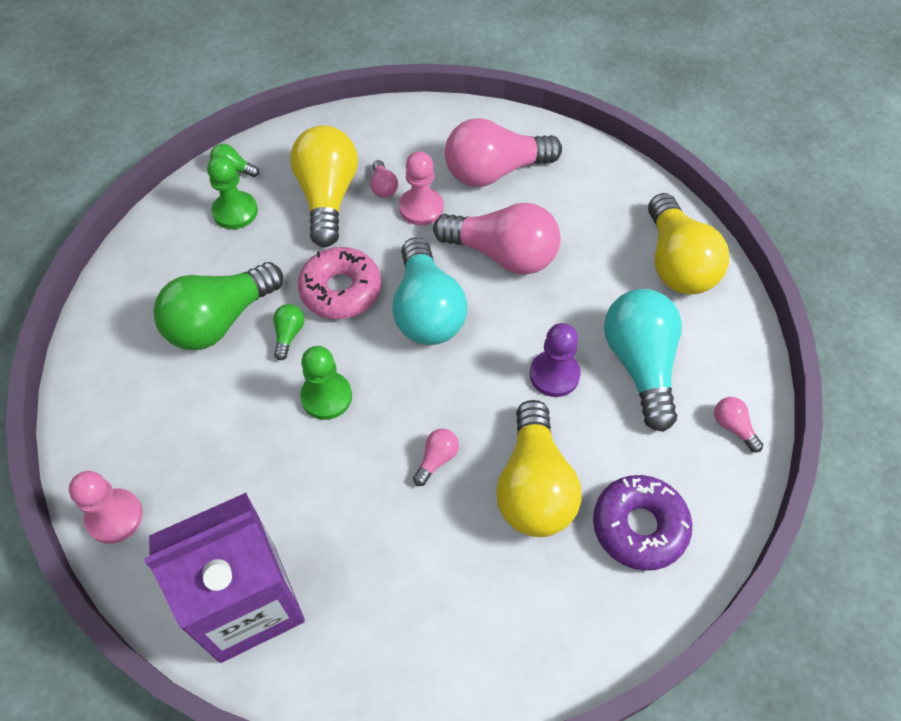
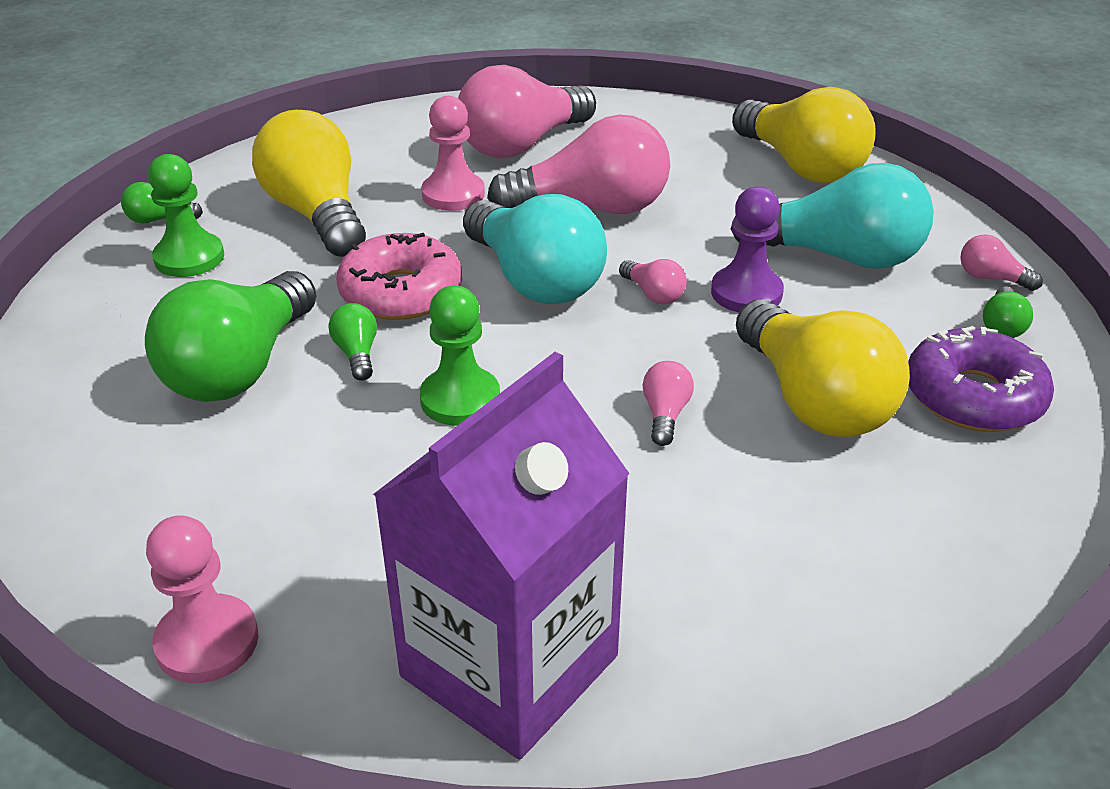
camera: 25 degrees left, 20 degrees down
pink light bulb [370,160,398,198] -> pink light bulb moved to [619,259,687,304]
turquoise light bulb [604,289,682,432] -> turquoise light bulb turned 135 degrees clockwise [731,163,934,269]
none -> green light bulb [983,287,1033,338]

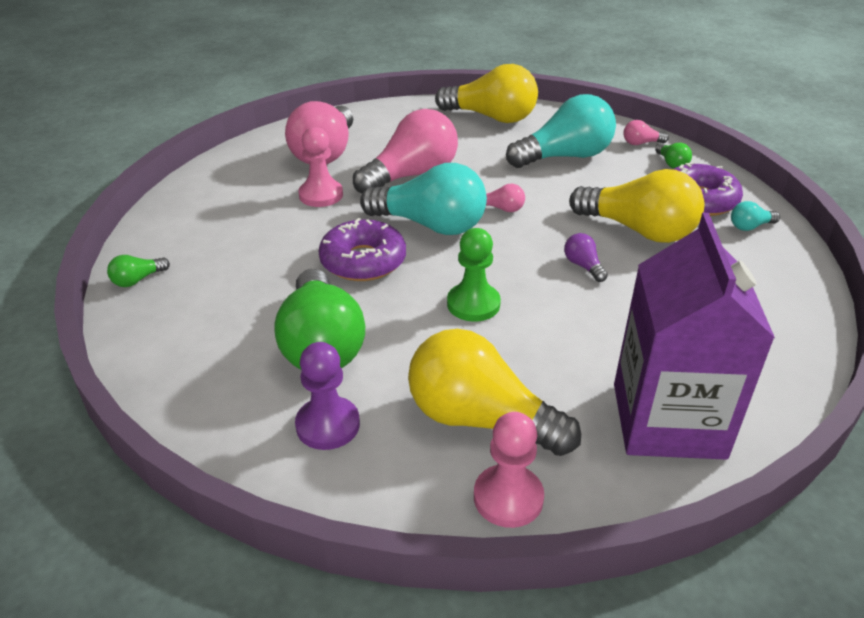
camera: 35 degrees left, 0 degrees up
green pawn [148,154,224,277] -> none
yellow light bulb [252,110,366,257] -> yellow light bulb moved to [408,329,581,456]
green light bulb [329,303,377,380] -> none
pink donut [336,233,462,320] -> purple donut [318,218,406,281]
pink light bulb [642,361,694,446] -> purple light bulb [564,233,608,282]
purple pawn [711,186,784,312] -> purple pawn moved to [295,342,360,450]
none -> turquoise light bulb [731,201,780,231]

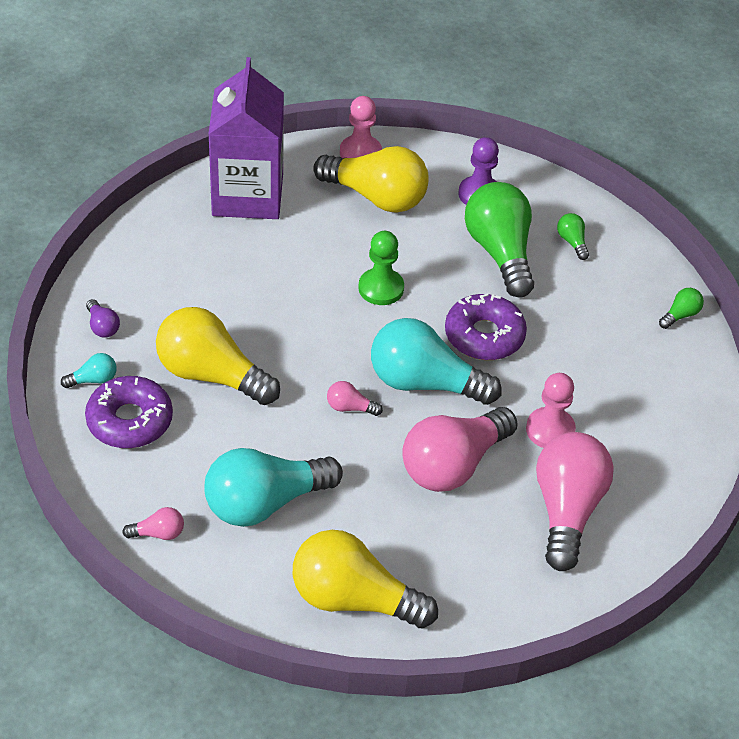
camera: 175 degrees right, 10 degrees up
purple light bulb [564,233,608,282] -> purple light bulb moved to [86,299,120,338]
green light bulb [655,143,692,169] -> green light bulb moved to [557,213,589,260]

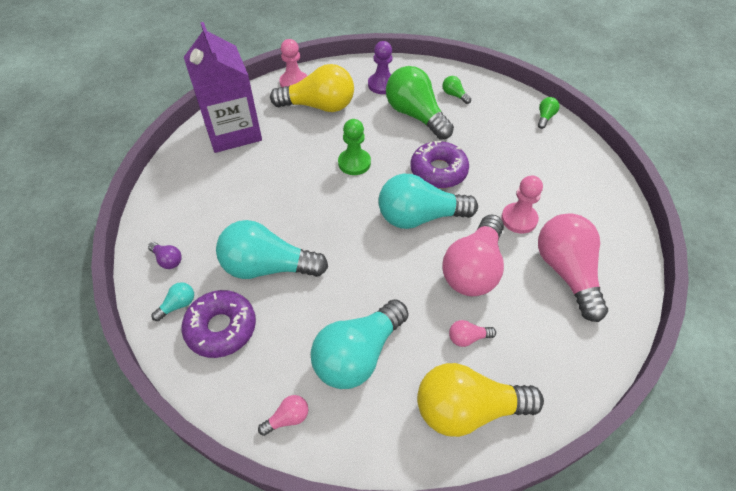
camera: 20 degrees left, 5 degrees up
yellow light bulb [156,307,280,405] -> turquoise light bulb [216,220,328,279]
pink light bulb [327,381,383,416] -> pink light bulb moved to [449,320,496,347]

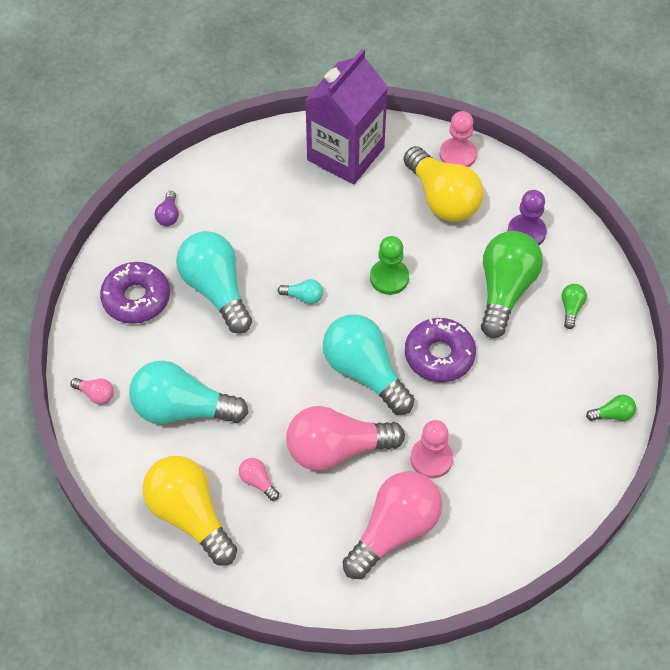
camera: 55 degrees right, 5 degrees up
turquoise light bulb [151,282,194,321] -> turquoise light bulb moved to [278,279,323,304]

